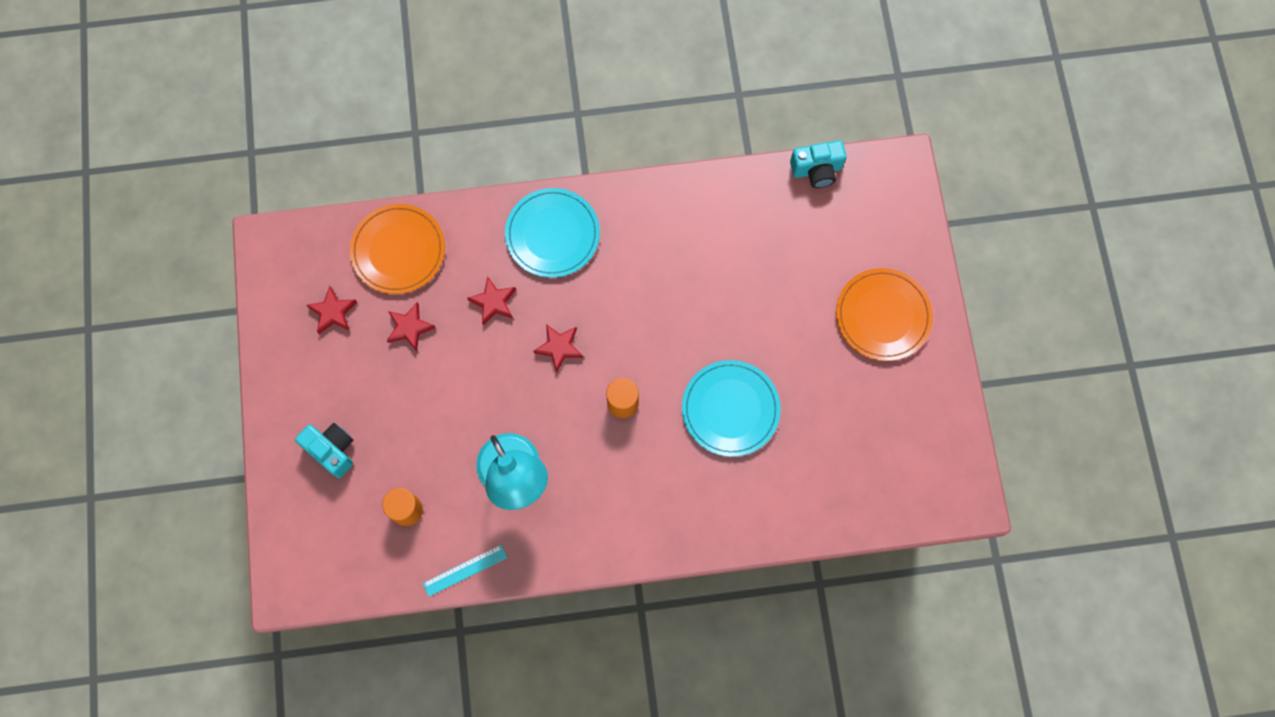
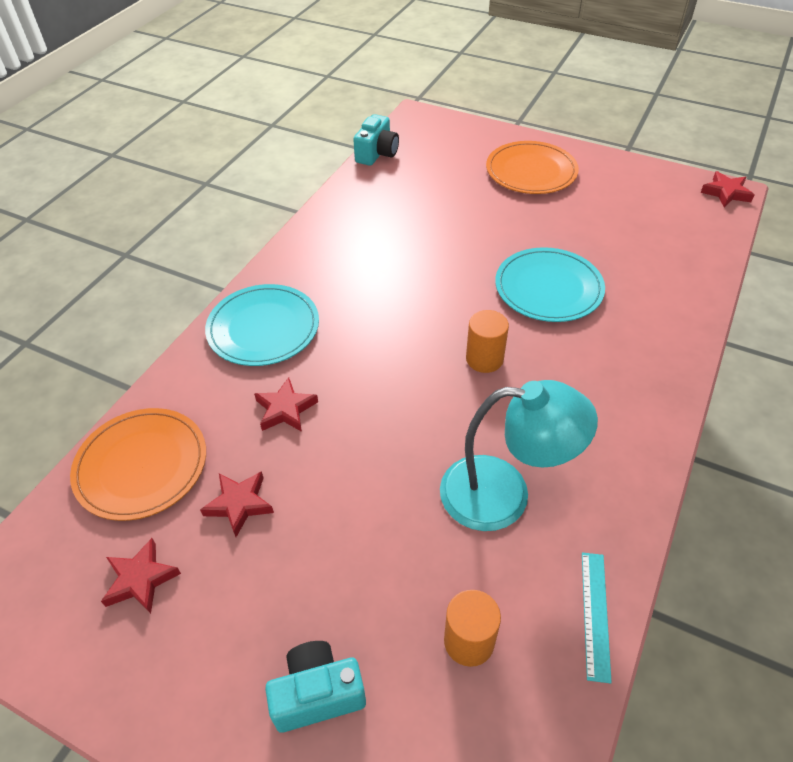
camera: 55 degrees left, 25 degrees down
red star [533,324,583,373] -> red star moved to [701,171,754,207]

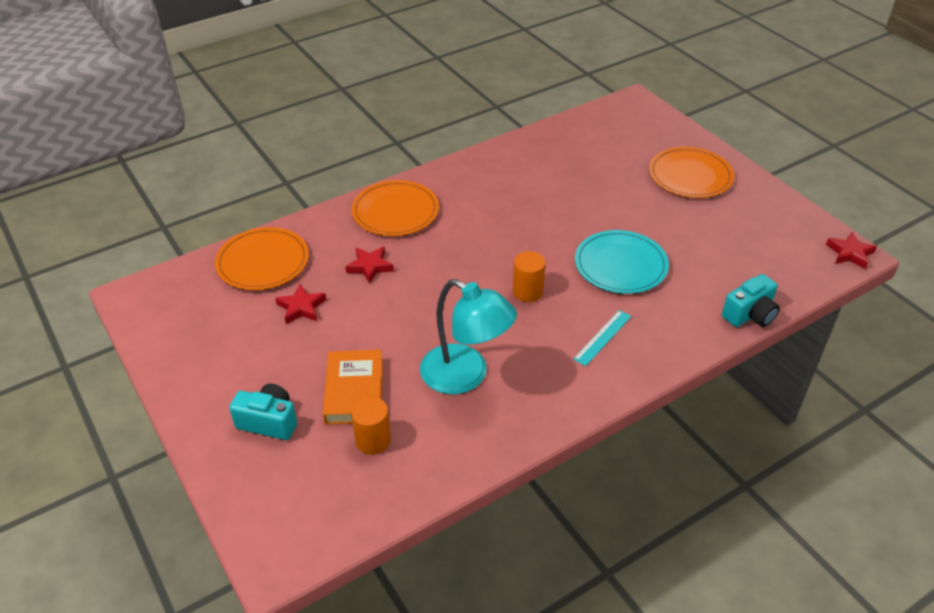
camera: 30 degrees right, 5 degrees down
red star [101,538,181,614] -> none
turquoise plate [205,284,319,366] -> orange plate [352,180,439,236]
turquoise camera [353,114,399,166] -> turquoise camera moved to [722,274,780,327]
turquoise ruler [582,552,612,683] -> turquoise ruler moved to [573,310,631,366]
none -> orange book [323,350,383,425]

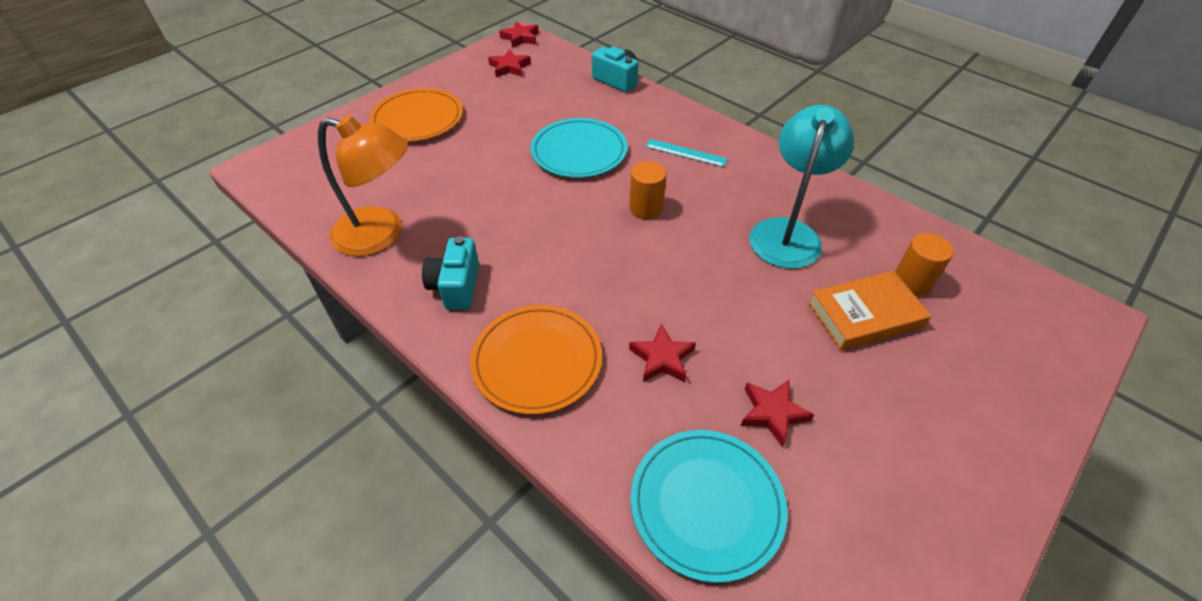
camera: 105 degrees left, 5 degrees up
orange plate [215,227,309,290] -> turquoise plate [630,430,788,583]
turquoise camera [229,384,297,440] -> turquoise camera moved to [422,236,479,310]
none -> orange lamp [318,116,408,256]
none -> red star [488,49,531,77]

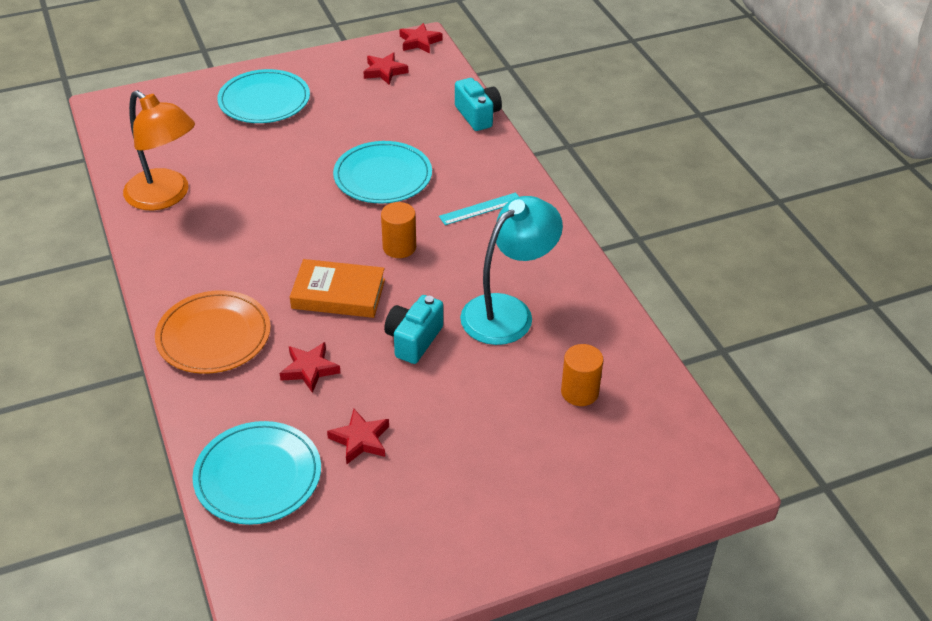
camera: 25 degrees right, 5 degrees down
orange plate [369,88,463,142] -> turquoise plate [217,69,310,123]
turquoise camera [422,236,479,310] -> turquoise camera moved to [384,295,443,364]
turquoise ruler [645,139,728,167] -> turquoise ruler turned 75 degrees counterclockwise [439,192,519,225]
orange book [808,271,931,351] -> orange book moved to [290,259,385,318]

